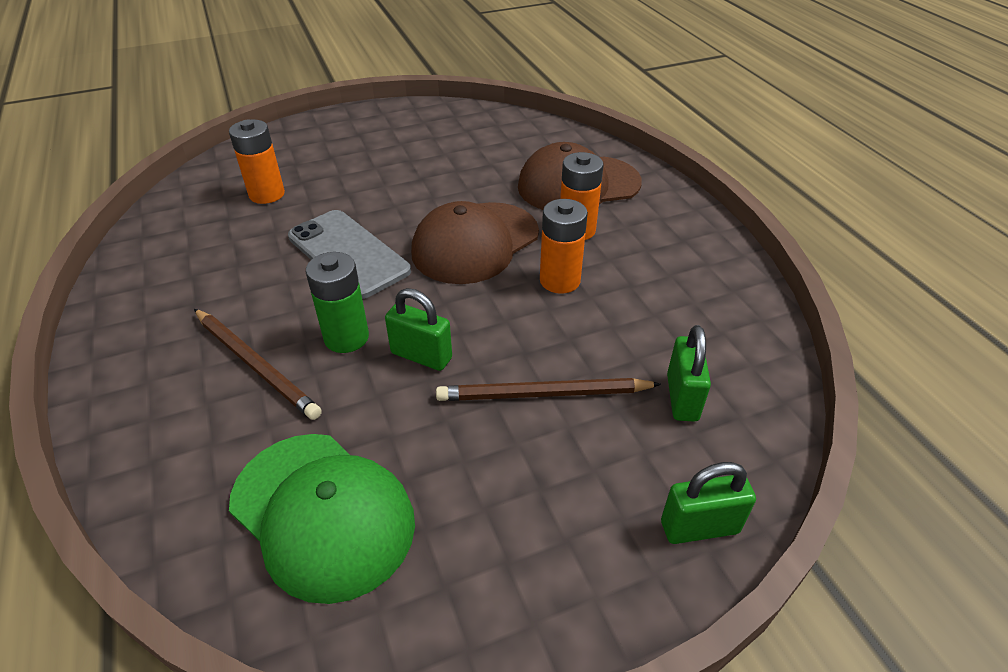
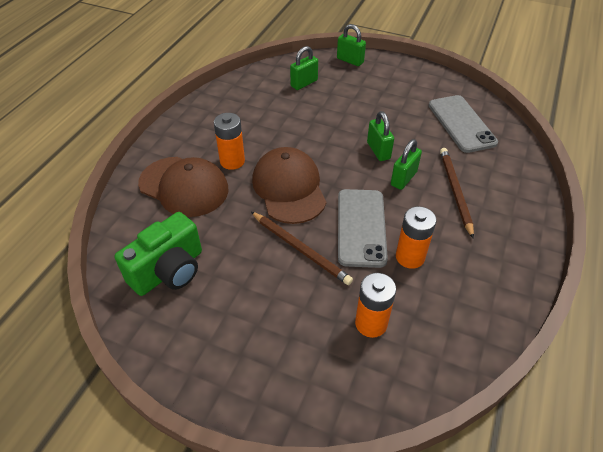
camera: 135 degrees left, 5 degrees up
green cap [229,434,415,604] -> grey phone [429,95,498,153]
green battery [306,252,369,353] -> green padlock [391,139,422,190]
brown cap [411,201,539,284] -> brown cap turned 105 degrees counterclockwise [252,147,326,224]
brown pencil [436,378,661,401] -> brown pencil moved to [251,212,353,285]
orange battery [540,199,588,294] -> orange battery moved to [396,206,436,269]
none -> green camera [115,212,202,296]

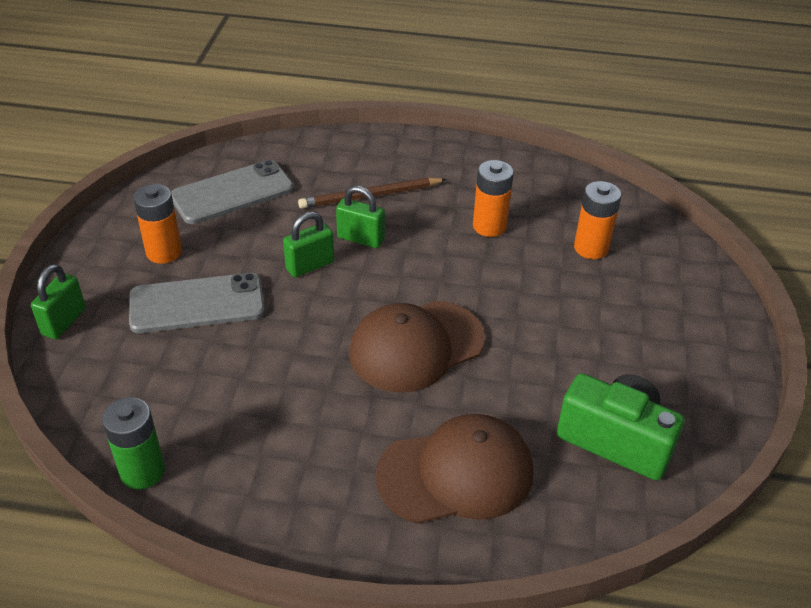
camera: 105 degrees left, 5 degrees down
brown cap [138,157,228,217] -> brown cap turned 60 degrees clockwise [376,414,533,524]
orange battery [214,113,245,170] -> orange battery moved to [133,184,182,264]
brown pencil [251,212,353,285] -> none
green padlock [290,46,318,90] -> none
grey phone [338,189,388,268] -> grey phone moved to [129,273,265,333]
none -> green battery [102,397,165,489]

